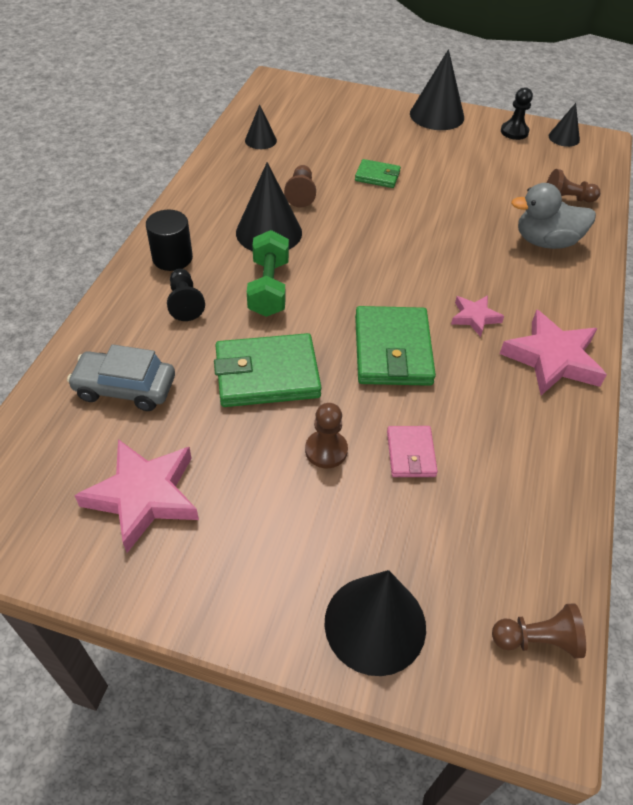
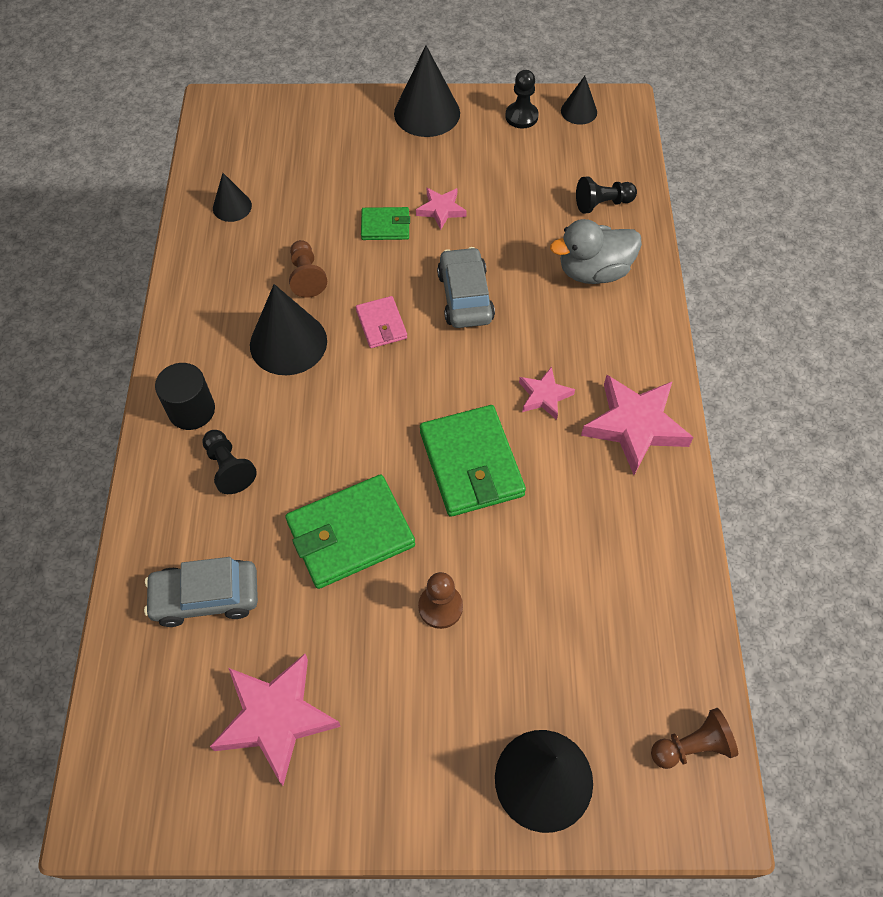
camera: 15 degrees left, 10 degrees up
green dumbbell [247,230,289,317] -> none
pink wallet [387,426,438,477] -> pink wallet moved to [356,296,407,348]
brown pawn [547,169,600,203] -> black pawn [576,177,637,214]
none -> pink star [416,188,467,230]
none -> grey car [437,247,495,328]

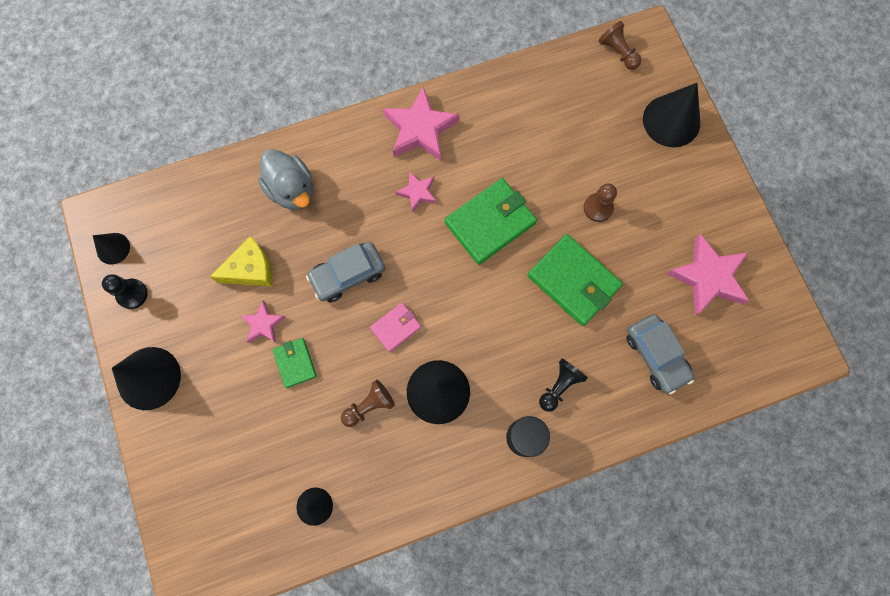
camera: 110 degrees left, 15 degrees up
black pawn [576,177,637,214] -> none
none -> yellow cheese [210,236,273,286]

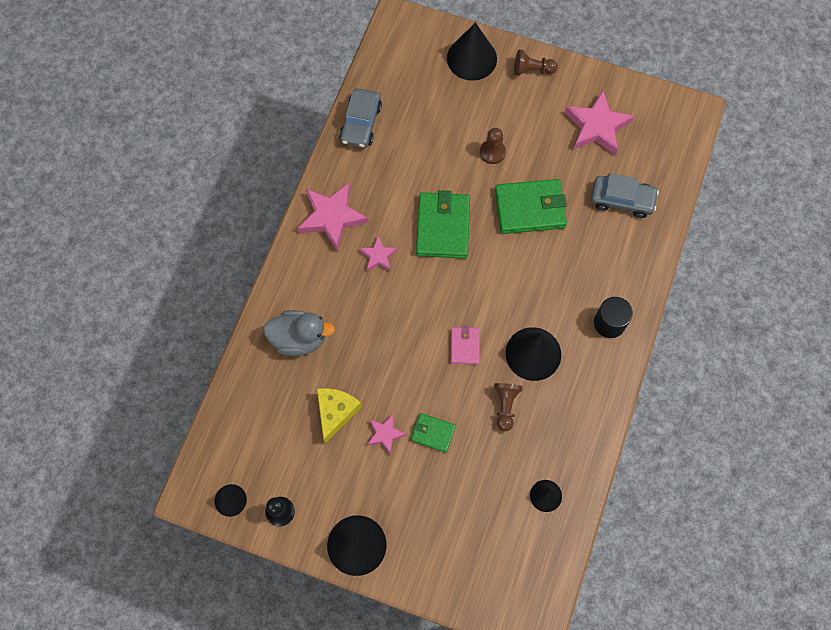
camera: 50 degrees left, 5 degrees down
grey car [306,242,385,302] -> grey car moved to [339,88,382,148]
black pawn [539,358,588,412] -> none
brown pawn [598,21,641,70] -> brown pawn moved to [514,49,558,76]

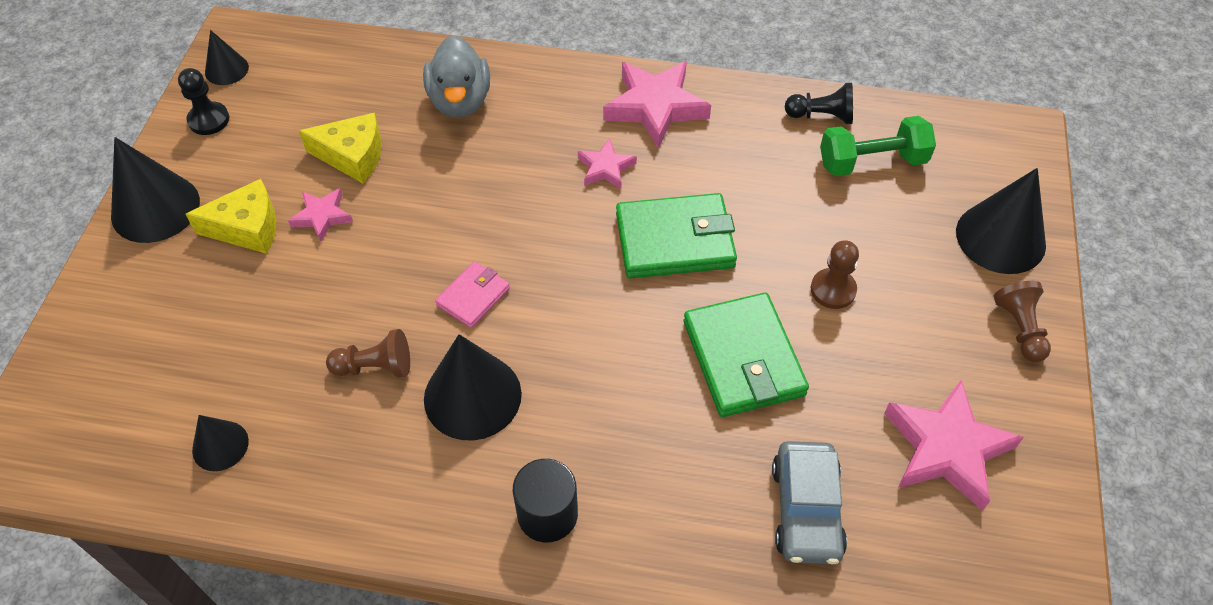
camera: 80 degrees right, 15 degrees down
grey car [339,88,382,148] -> black pawn [785,83,853,124]
green wallet [411,413,456,453] -> none
pink wallet [450,326,480,364] -> pink wallet turned 45 degrees counterclockwise [435,261,510,328]
none -> yellow cheese [185,179,276,254]
none -> green dumbbell [820,116,936,176]

